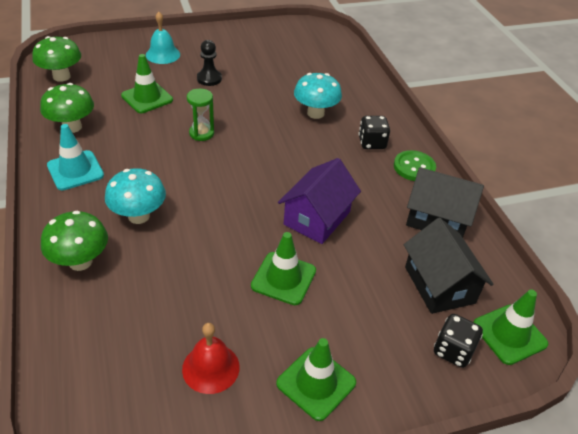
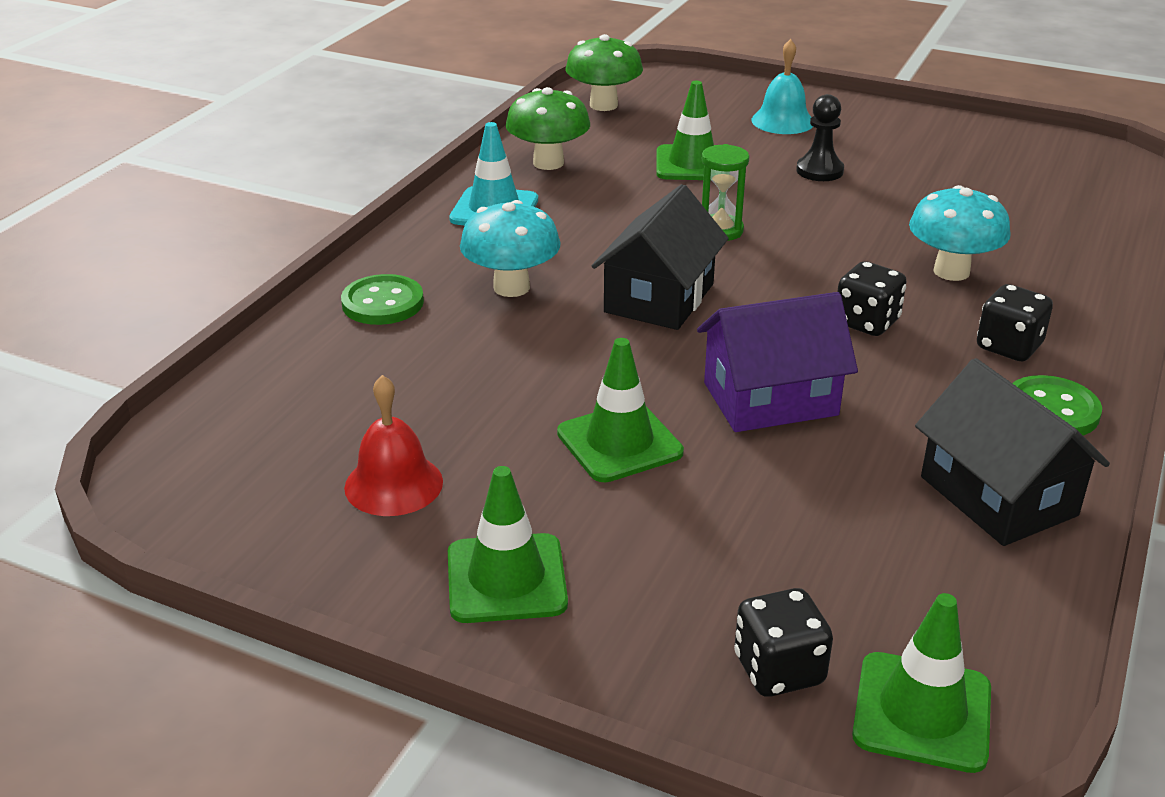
camera: 45 degrees right, 10 degrees down
green mushroom [41,211,108,271] -> green button [341,274,424,325]
black house [404,218,493,314] -> black house moved to [592,184,729,330]
none -> black dice [837,261,907,336]

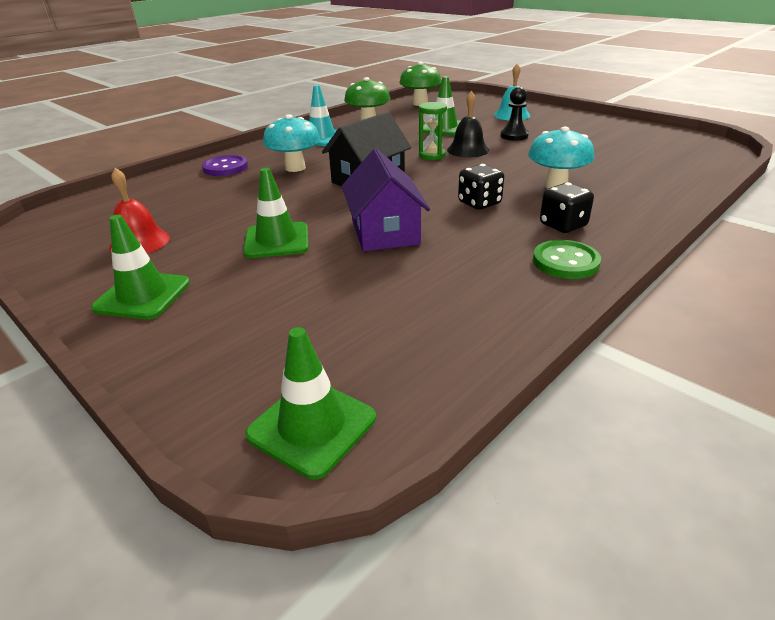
camera: 20 degrees right, 0 degrees up
green button [341,274,424,325] -> purple button [202,155,248,176]
purple house [697,292,858,432] -> purple house turned 75 degrees clockwise [342,149,430,251]
black dice [734,588,833,697] -> none
black house [915,358,1110,546] -> none
none -> black bell [447,91,489,157]

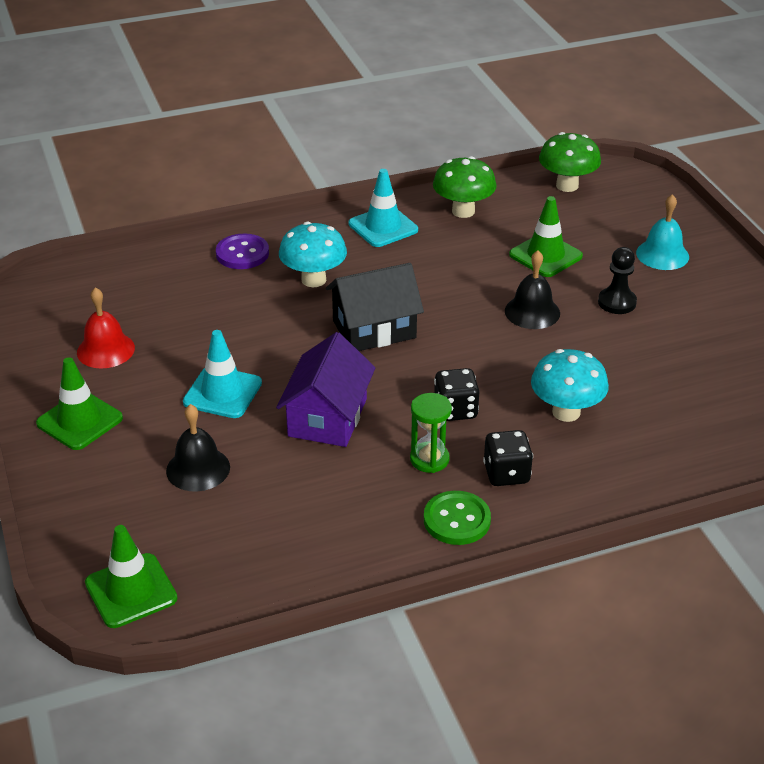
camera: 25 degrees right, 5 degrees up
green traffic cone [243,168,309,258] -> turquoise traffic cone [183,330,262,418]
green hourglass [419,102,447,160] -> green hourglass moved to [410,393,452,473]
none -> black bell [166,404,230,492]

